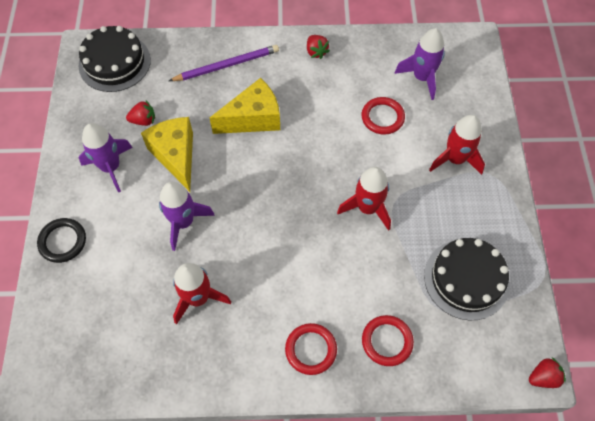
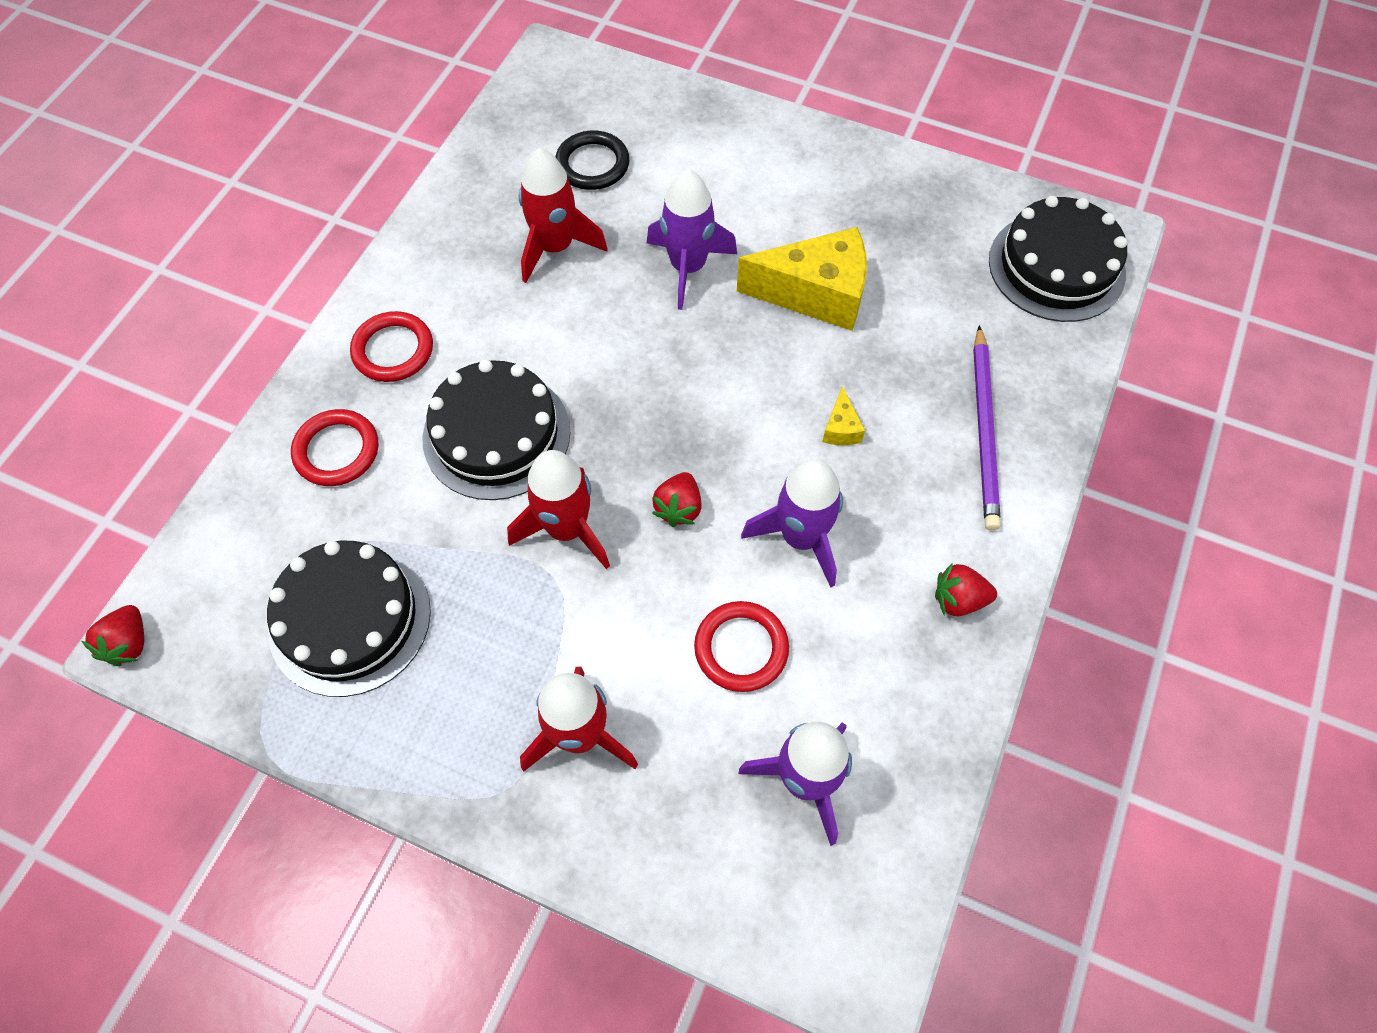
camera: 115 degrees right, 0 degrees up
black ring [37,218,86,263] -> black ring moved to [555,130,630,190]
purple rocket [79,123,133,192] -> purple rocket moved to [741,459,843,588]
red strawberry [126,101,155,126] -> red strawberry moved to [652,472,702,527]
yellow cheese [210,78,280,134] -> yellow cheese [822,386,865,445], size x0.42
none -> black cake [423,360,570,500]

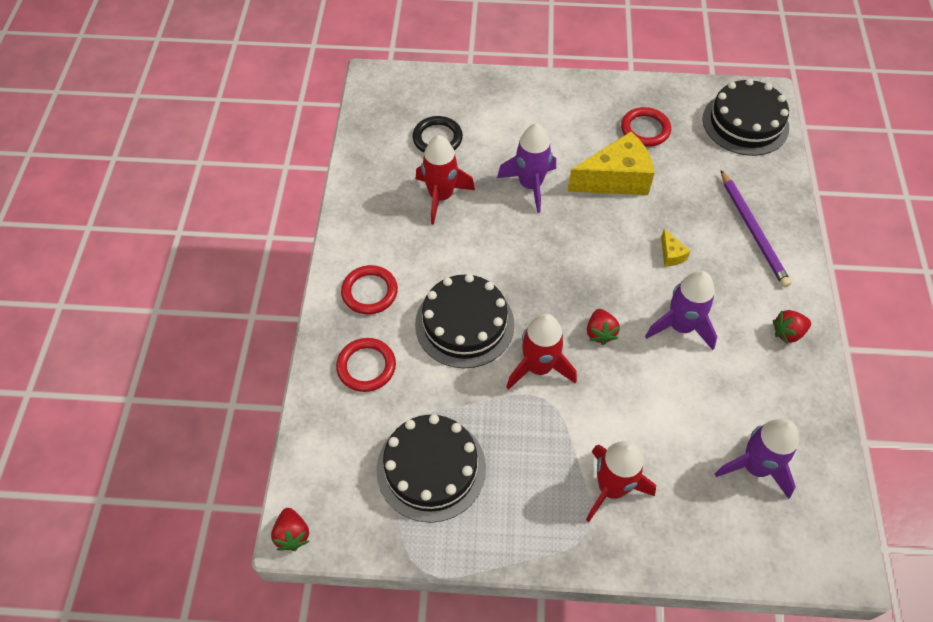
camera: 20 degrees left, 5 degrees down
red ring [694,601,789,692] -> red ring moved to [621,107,671,147]

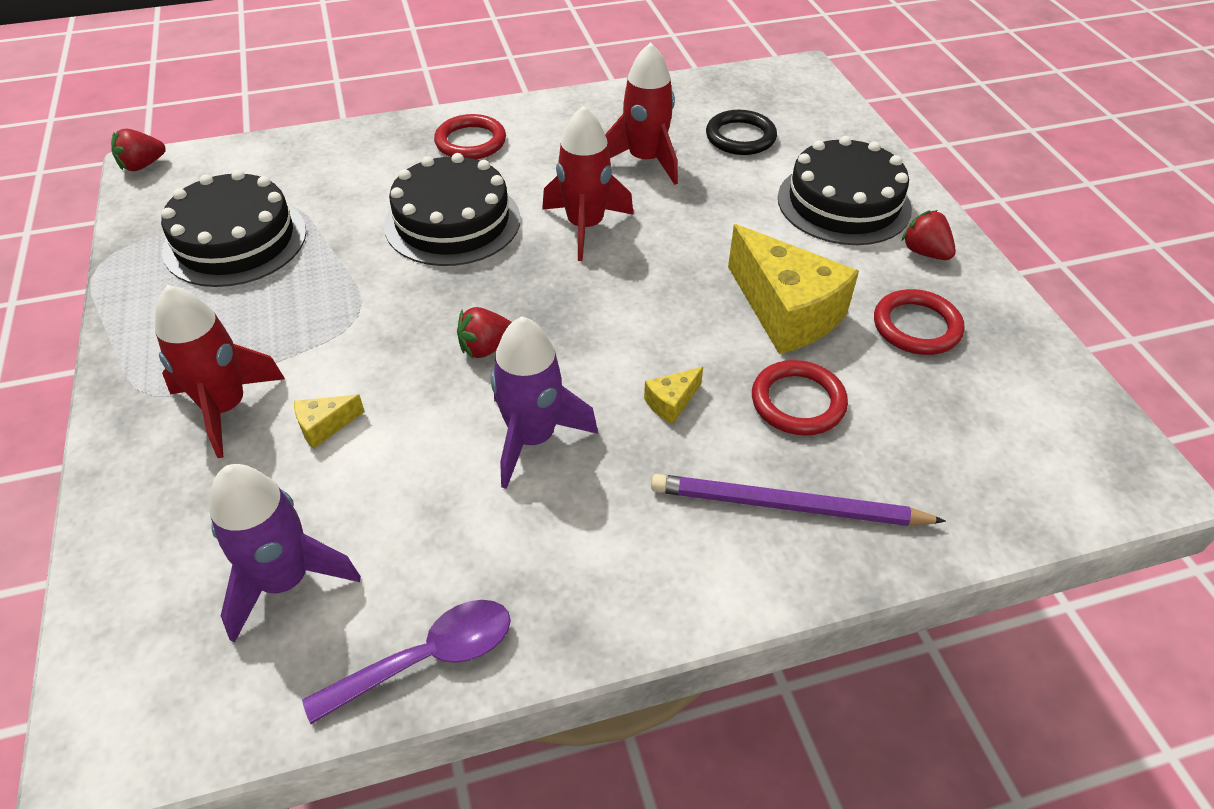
camera: 70 degrees right, 10 degrees down
red ring [336,338,396,392] -> red ring moved to [752,360,848,435]
purple rocket [497,123,556,213] -> none
red rocket [506,314,577,390] -> red rocket moved to [542,105,634,261]
black cake [703,78,789,156] -> black cake moved to [778,136,912,245]
purple pencil [721,170,791,288] -> purple pencil turned 45 degrees clockwise [651,474,946,526]
red strawberry [773,310,811,344] -> red strawberry moved to [902,210,956,260]
none -> yellow cheese [294,394,365,449]
none -> purple spoon [302,600,511,724]

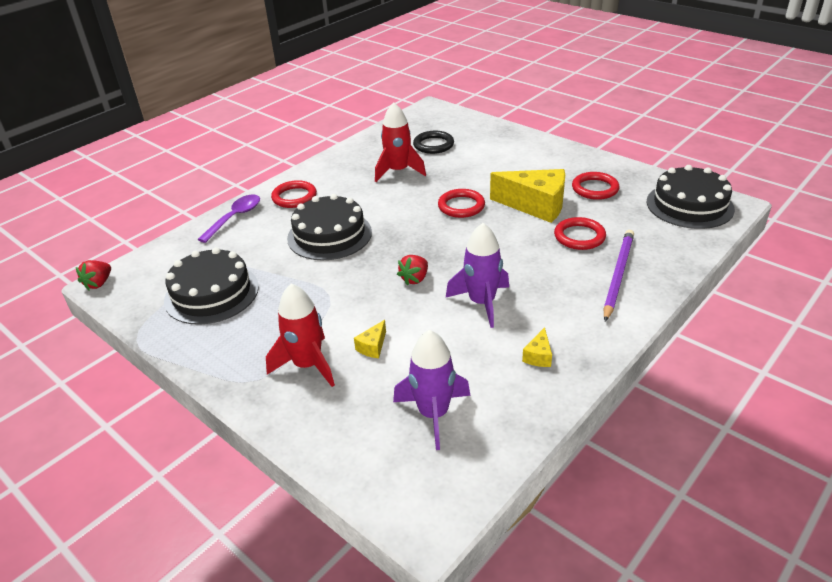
camera: 30 degrees left, 10 degrees down
purple spoon [302,600,511,724] -> purple spoon moved to [198,194,260,243]
red rocket [542,105,634,261] -> none
yellow cheese [644,367,703,424] -> yellow cheese moved to [522,327,552,367]
purple pencil [651,474,946,526] -> purple pencil turned 135 degrees clockwise [603,230,634,322]
black cake [778,136,912,245] -> black cake moved to [647,165,735,229]
red strawberry [902,210,956,260] -> none
none -> red ring [438,189,485,218]

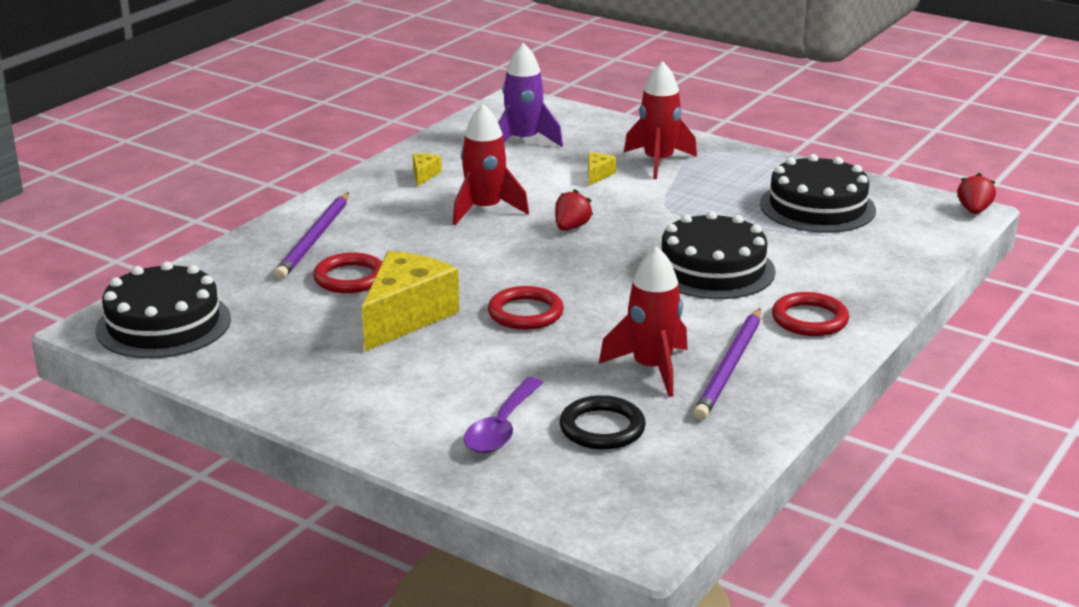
camera: 170 degrees right, 10 degrees down
purple spoon [198,194,260,243] -> purple spoon moved to [464,377,543,453]
purple rocket [446,223,509,328] -> red rocket [453,104,529,225]
yellow cheese [490,169,565,223] -> yellow cheese turned 105 degrees clockwise [362,251,459,351]
red ring [572,172,619,200] -> none
none -> purple pencil [693,308,761,420]

